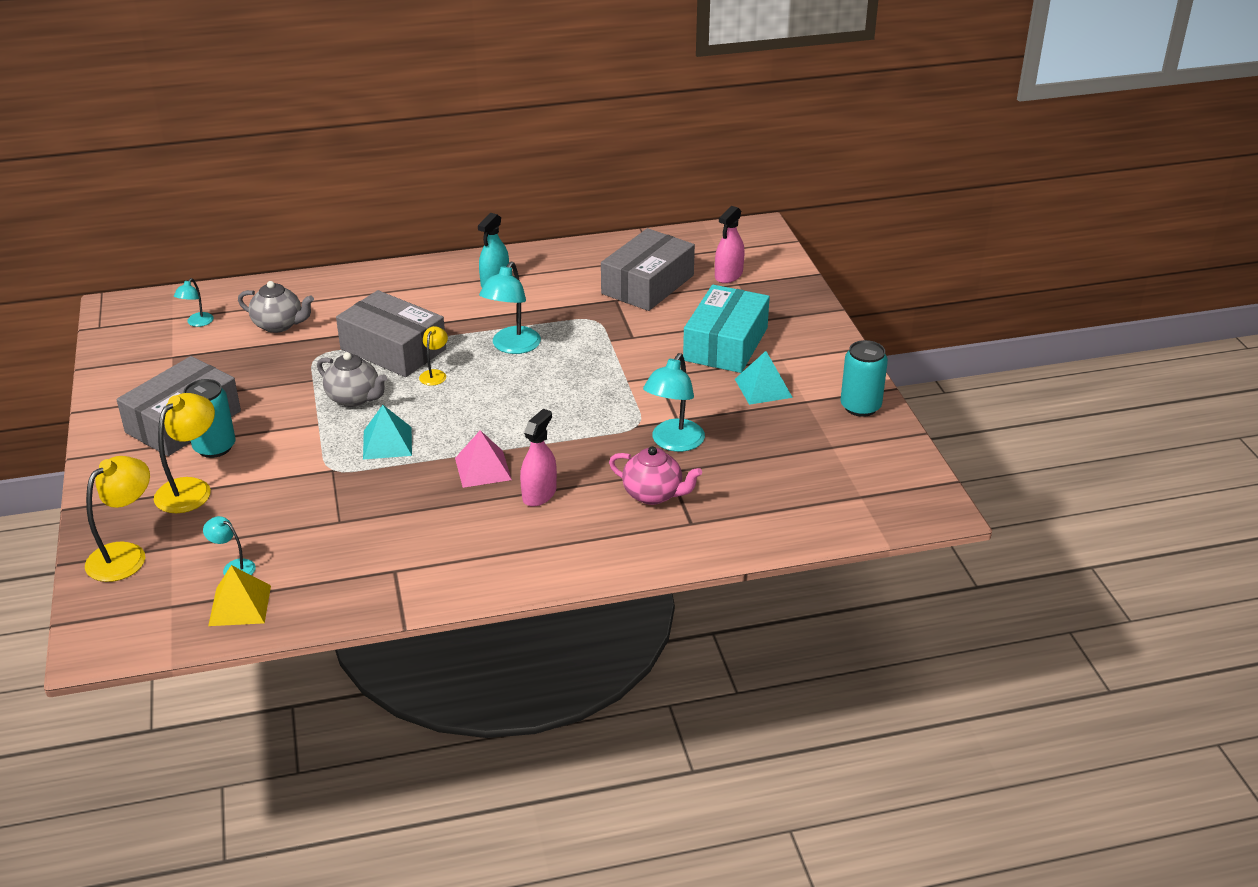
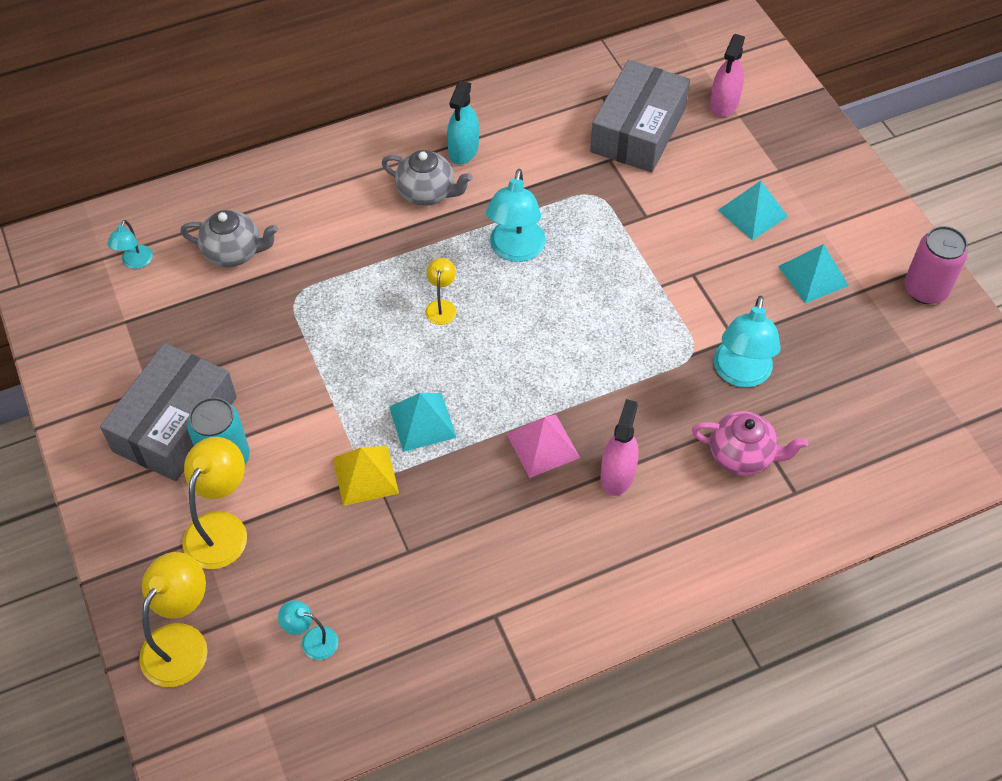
camera: 10 degrees left, 20 degrees up
yellow pyramid [208,565,271,626] -> yellow pyramid moved to [333,446,399,506]
grey teapot [317,352,387,407] -> grey teapot moved to [382,150,473,206]
grey box [336,290,446,377] -> none
turquoise box [683,285,770,373] -> turquoise pyramid [718,181,788,241]
turquoise can [841,340,888,417] -> pink can [904,226,968,304]

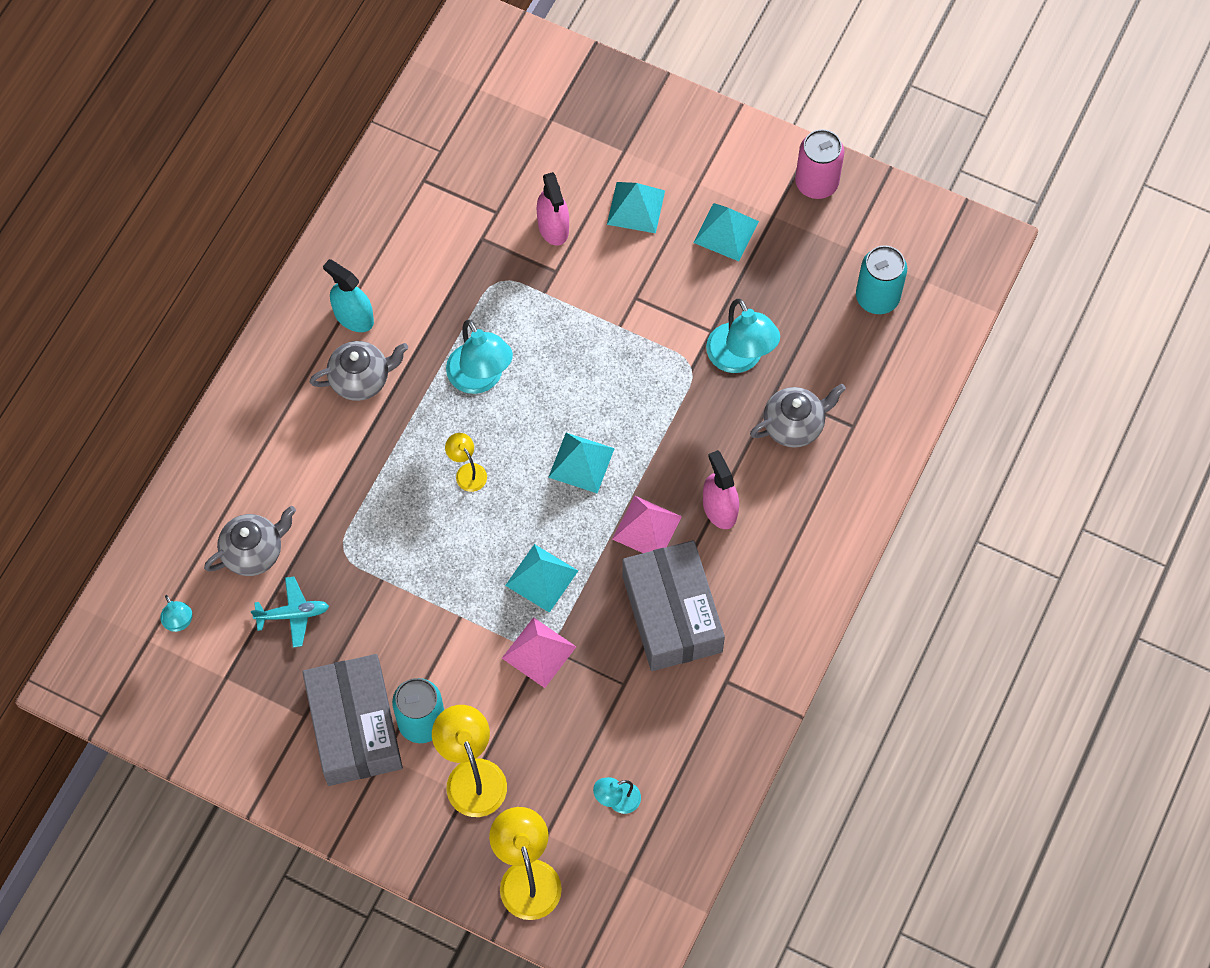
camera: 40 degrees left, 10 degrees up
yellow pyramid [333,446,399,506] -> pink pyramid [502,617,576,688]
turquoise spray bottle [447,81,479,164] -> turquoise spray bottle turned 150 degrees clockwise [323,259,374,332]
grey box [590,60,690,172] -> grey box moved to [622,540,725,671]
pink teapot [692,411,808,476] -> grey teapot [750,384,846,448]
pink spray bottle [710,34,745,117] -> pink spray bottle moved to [537,172,569,246]
none -> turquoise plane [251,577,329,647]
none -> turquoise pyramid [548,433,615,493]
none -> turquoise can [856,245,907,314]

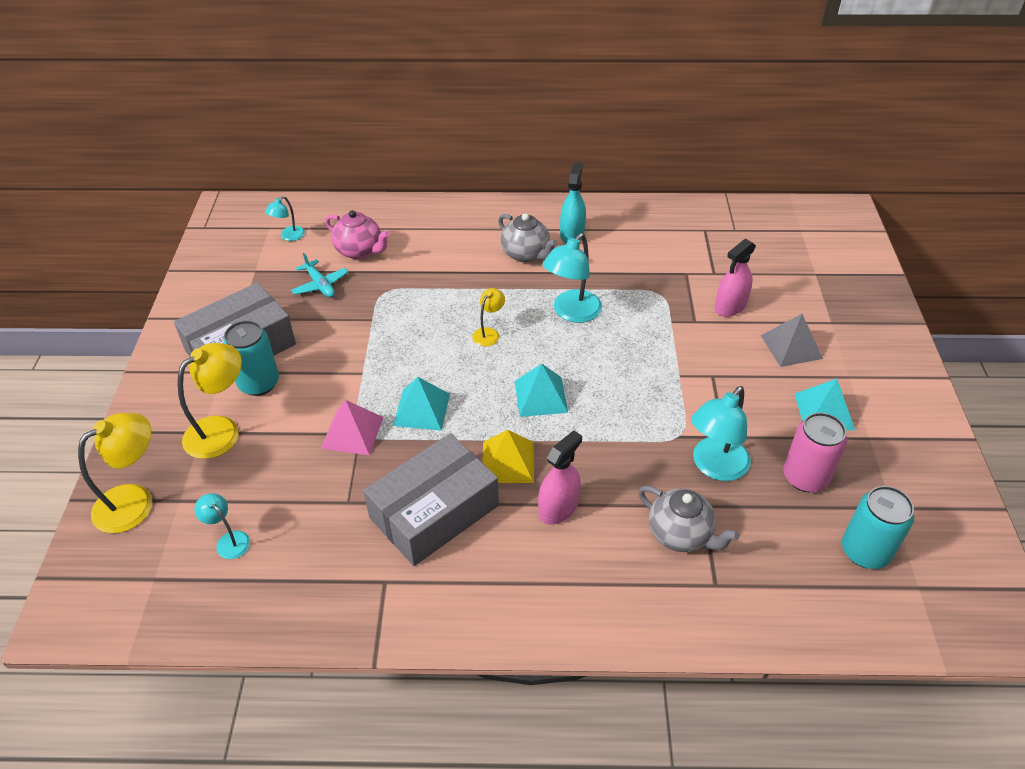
camera: 65 degrees right, 20 degrees down
grey teapot [204,506,296,576] -> pink teapot [325,210,390,259]
turquoise pyramid [607,182,665,233] -> grey pyramid [761,314,823,367]
pink pyramid [612,496,682,553] -> yellow pyramid [482,430,534,483]
pink can [795,129,844,199] -> pink can moved to [783,412,847,492]

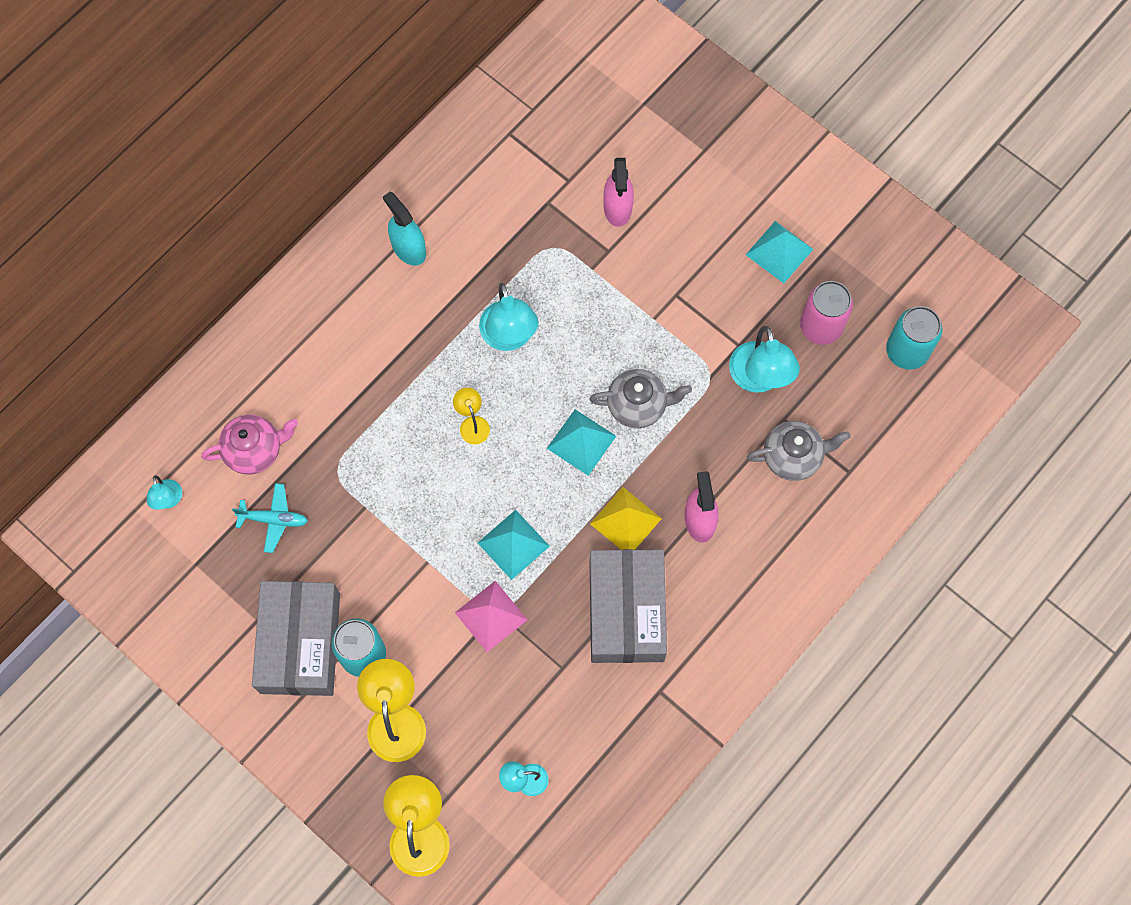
camera: 50 degrees left, 25 degrees up
grey teapot [498,213,558,262] -> grey teapot moved to [589,369,692,428]
grey pyramid [761,314,823,367] -> none

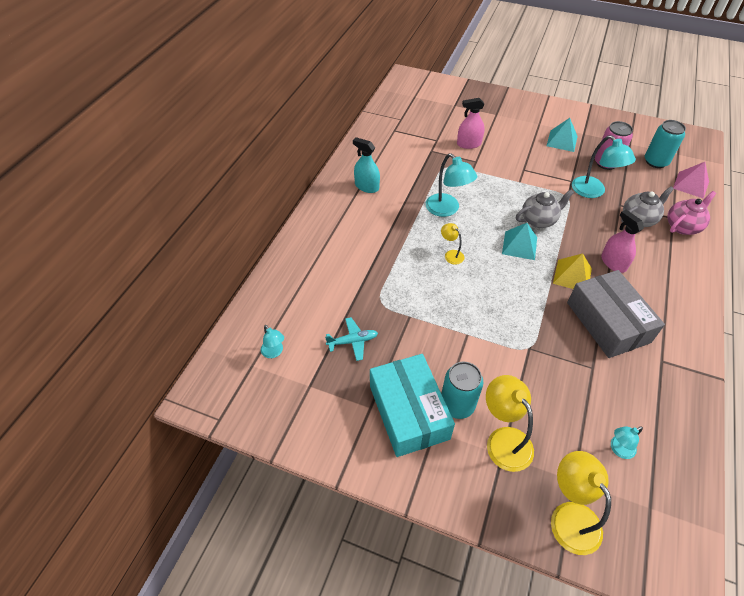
camera: 20 degrees left, 20 degrees down
pink teapot [201,415,298,474] -> pink teapot moved to [667,191,716,235]
grey box [252,581,340,696] -> turquoise box [370,354,455,457]
pink pyramid [455,581,528,652] -> pink pyramid moved to [673,162,709,199]
turquoise pyramid [478,510,550,580] -> none
pink spray bottle [603,158,634,227] -> pink spray bottle turned 105 degrees clockwise [457,98,485,149]

